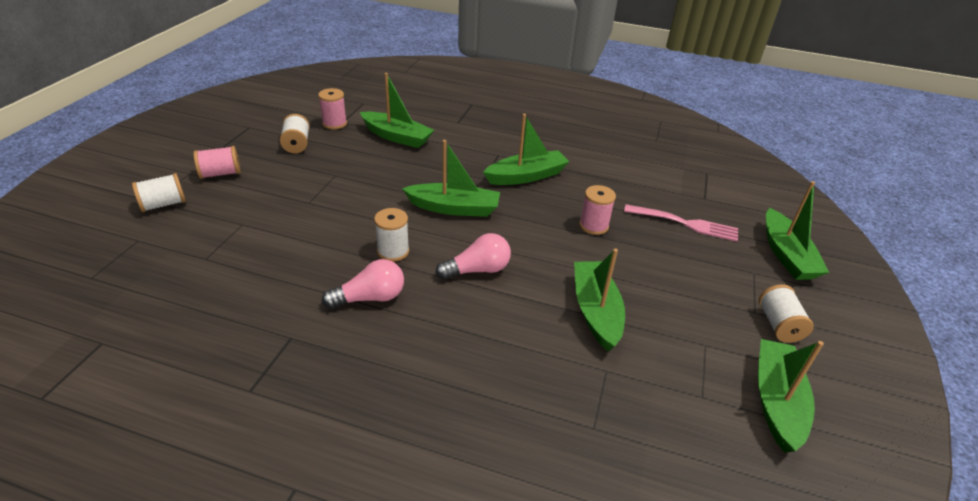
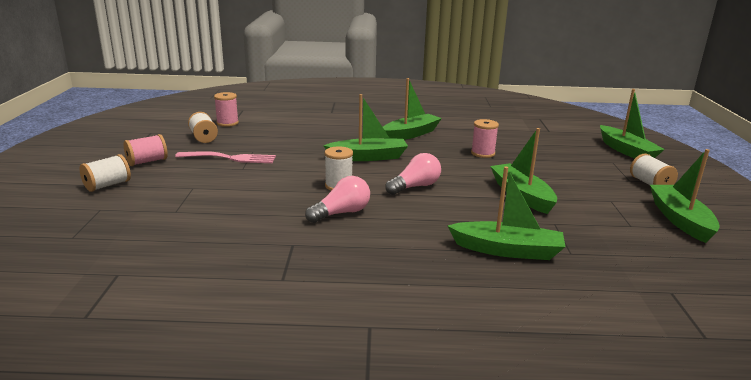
camera: 15 degrees left, 15 degrees down
green boat [360,73,434,148] -> green boat moved to [448,167,566,260]
pink fork [624,204,738,242] -> pink fork moved to [175,151,276,163]

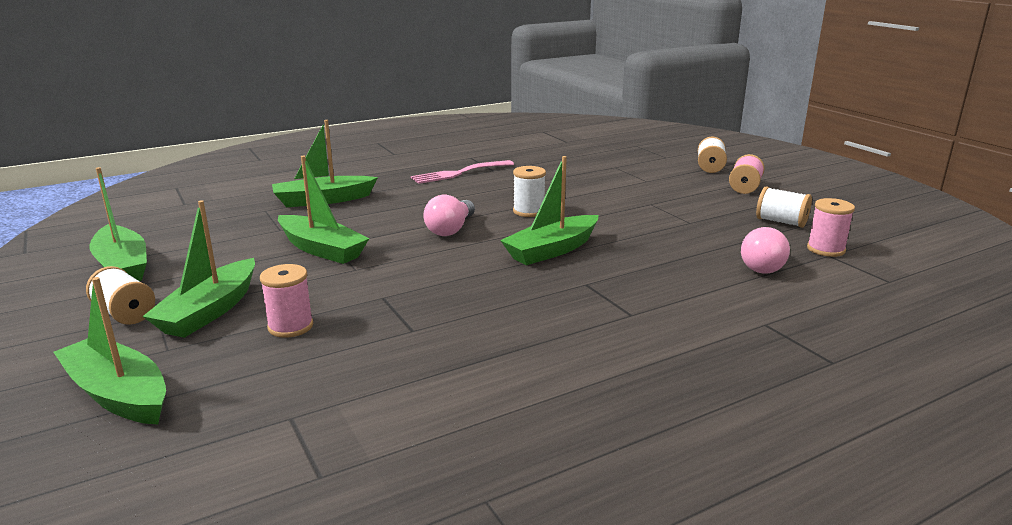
camera: 150 degrees right, 0 degrees up
pink fork [175,151,276,163] -> pink fork moved to [411,160,514,184]
pink light bulb [305,176,370,223] -> pink light bulb moved to [741,227,790,274]
green boat [383,78,442,140] -> green boat moved to [143,200,255,338]
pink spool [471,119,499,158] -> pink spool moved to [260,264,313,338]

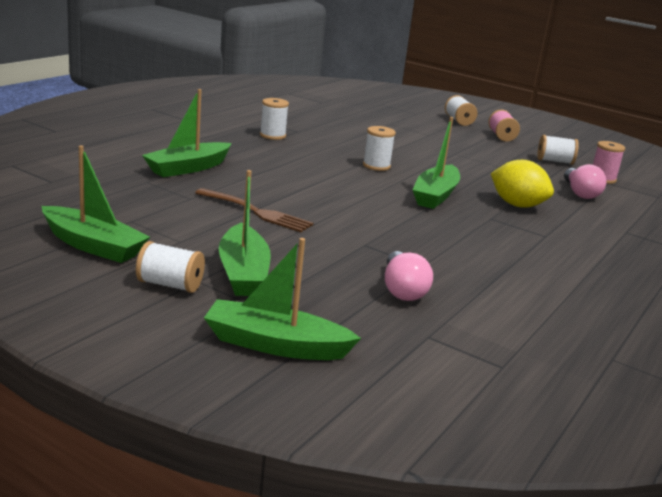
camera: 30 degrees left, 0 degrees up
pink spool [260,264,313,338] -> none
green boat [278,156,369,264] -> brown fork [195,188,313,232]
pink fork [411,160,514,184] -> white spool [260,98,289,140]
pink light bulb [423,195,475,236] -> pink light bulb moved to [385,251,433,301]
none -> yellow lemon [491,160,554,208]

